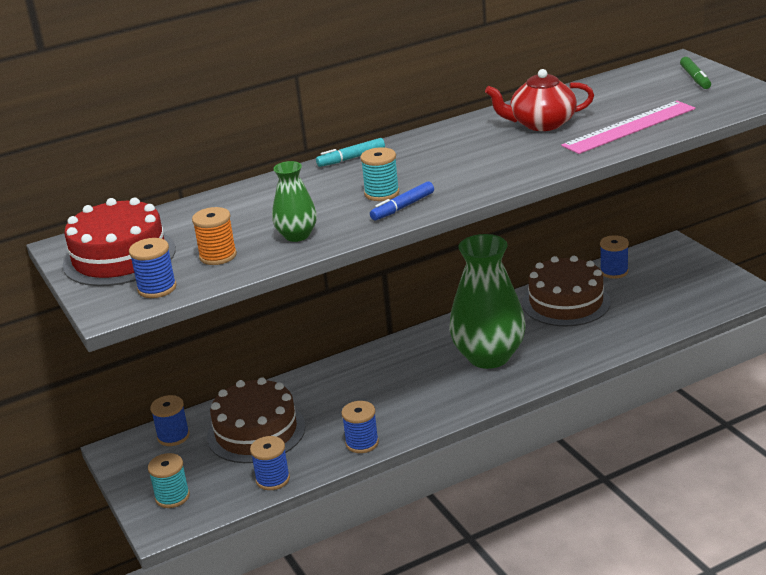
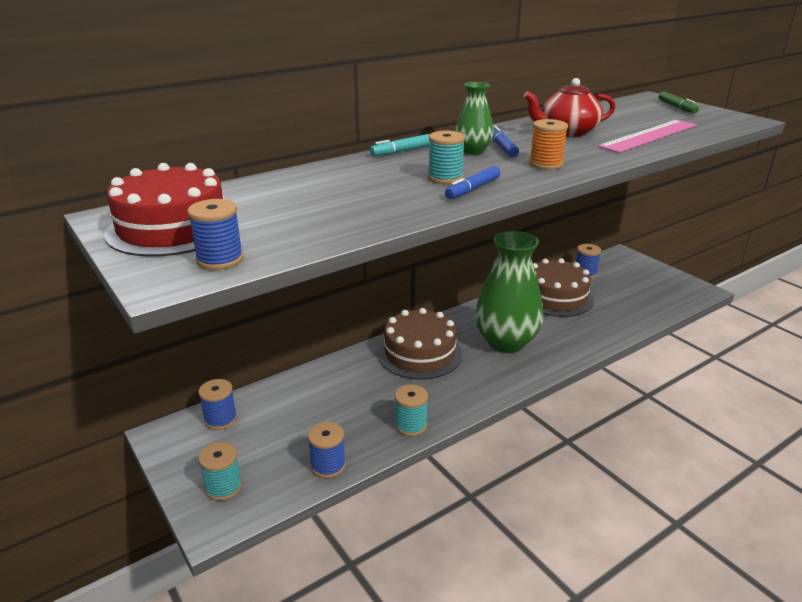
camera: 10 degrees left, 0 degrees up
orange spool [192,207,237,265] -> orange spool moved to [529,119,568,170]
brown cake [207,377,305,463] -> brown cake moved to [378,308,462,380]
green vase [272,161,317,242] -> green vase moved to [455,82,494,155]
blue spool [341,401,379,453] -> turquoise spool [395,385,428,436]
none -> blue marker [493,126,519,157]

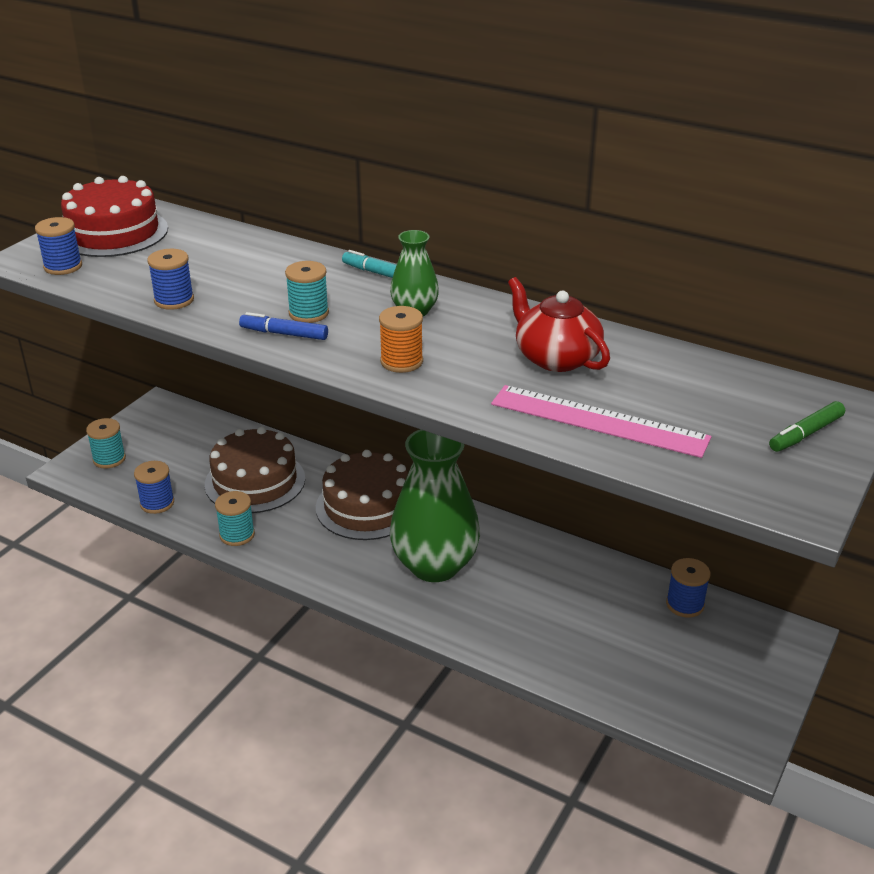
camera: 65 degrees right, 5 degrees up
blue spool [198,379,237,430] -> blue spool moved to [147,249,194,310]
blue marker [493,126,519,157] -> none
brown cake [533,258,594,317] -> brown cake moved to [205,427,305,513]

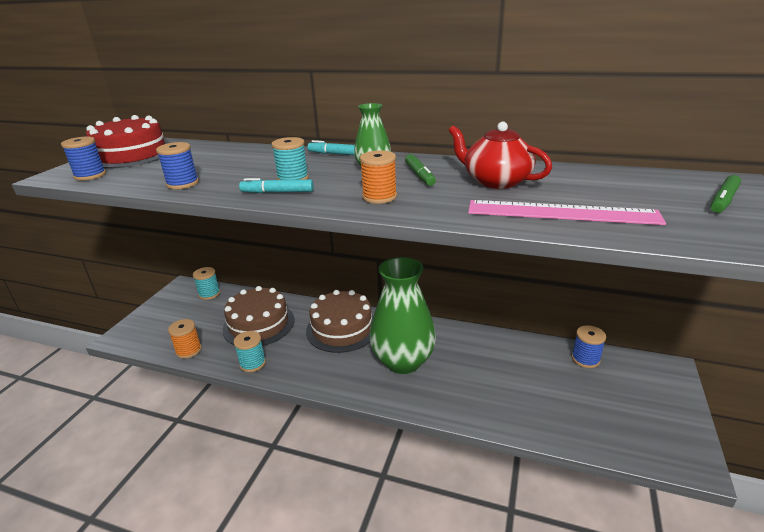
camera: 10 degrees left, 5 degrees down
turquoise spool [86,418,126,469] -> turquoise spool moved to [193,267,220,300]
blue spool [134,461,174,514] -> orange spool [168,319,202,359]
blue marker [239,312,328,340] -> turquoise marker [239,178,314,193]
none -> green marker [405,154,436,186]

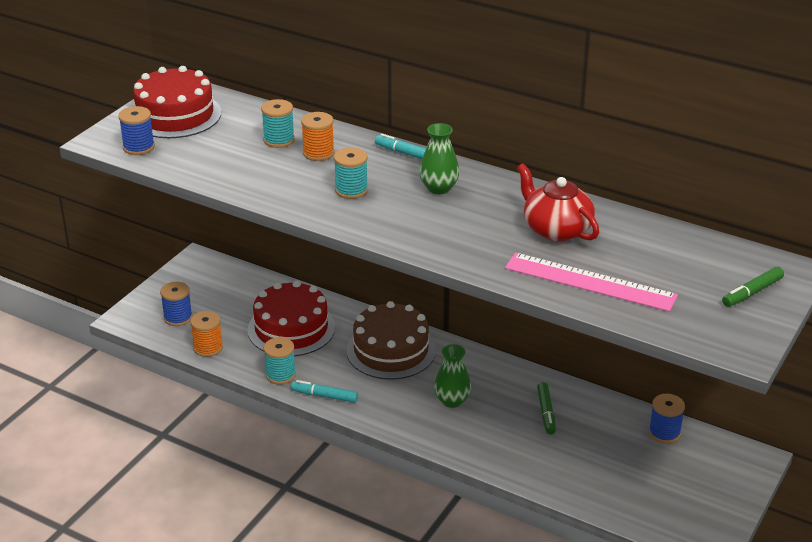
camera: 10 degrees right, 5 degrees up
blue spool [156,142,199,189] -> blue spool moved to [160,282,192,326]
turquoise spool [193,267,220,300] -> turquoise spool moved to [261,99,295,148]
brown cake [223,286,294,346] -> red cake [248,281,335,356]
turquoise marker [239,178,314,193] -> turquoise marker moved to [291,380,358,403]
orange spool [360,150,397,204] -> orange spool moved to [301,112,334,161]
green vase [369,257,436,374] -> green vase [434,344,471,408], size x0.49
green marker [405,154,436,186] -> green marker moved to [537,382,556,435]

